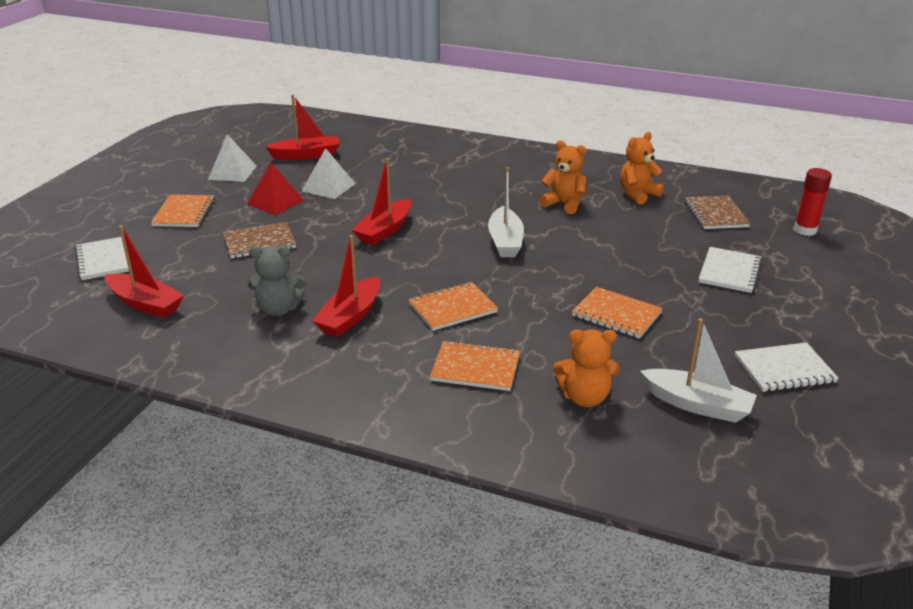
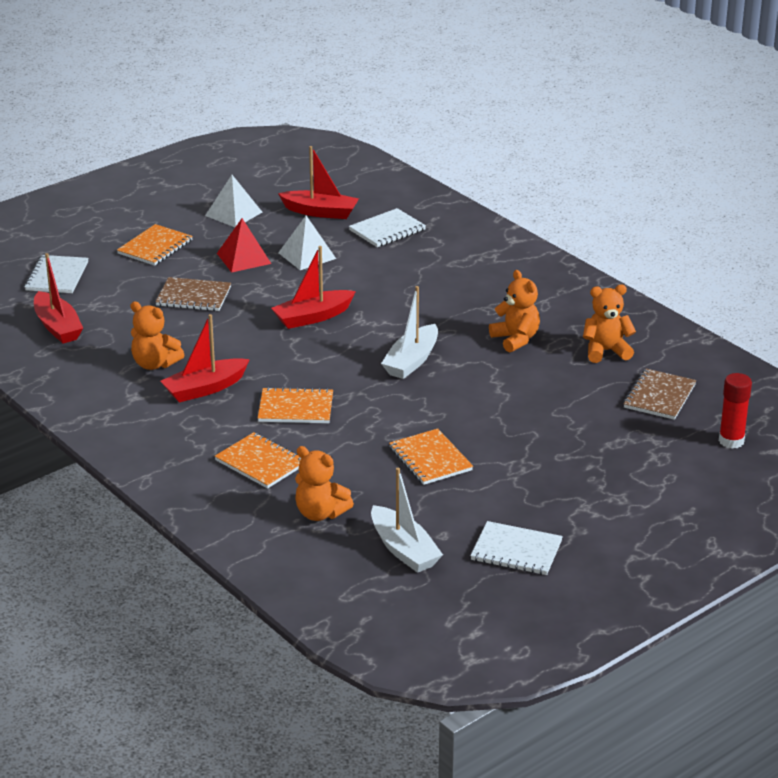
camera: 30 degrees right, 0 degrees up
grey teddy bear [248,246,306,316] -> orange teddy bear [131,301,184,370]
white notebook [699,247,762,293] -> white notebook moved to [349,208,426,247]

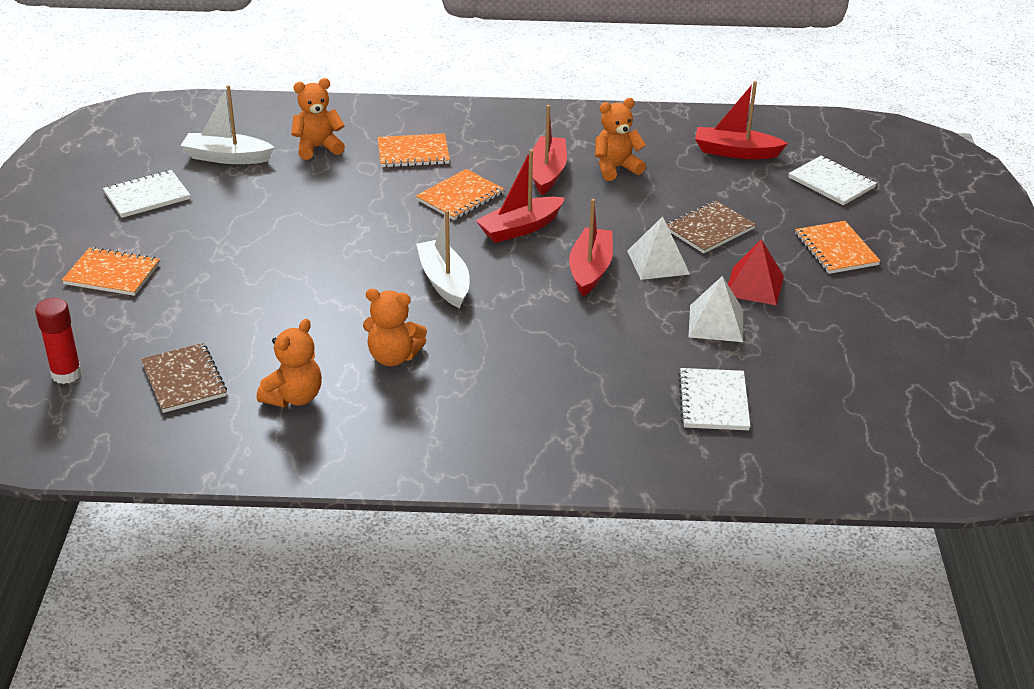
camera: 130 degrees right, 5 degrees up
white pyramid [205,175,262,227] -> white pyramid moved to [627,216,690,280]
red boat [278,146,359,219] -> red boat moved to [476,150,565,243]
orange notebook [389,429,473,485] -> orange notebook moved to [62,247,160,296]

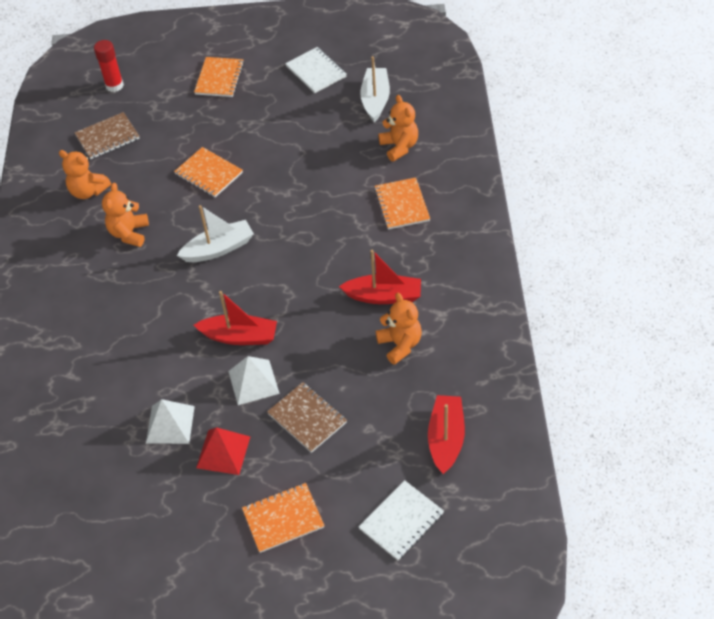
camera: 90 degrees right, 15 degrees up
orange notebook [416,169,504,220] -> orange notebook moved to [174,147,243,197]
red boat [476,150,565,243] -> none
white notebook [678,368,750,430] -> none

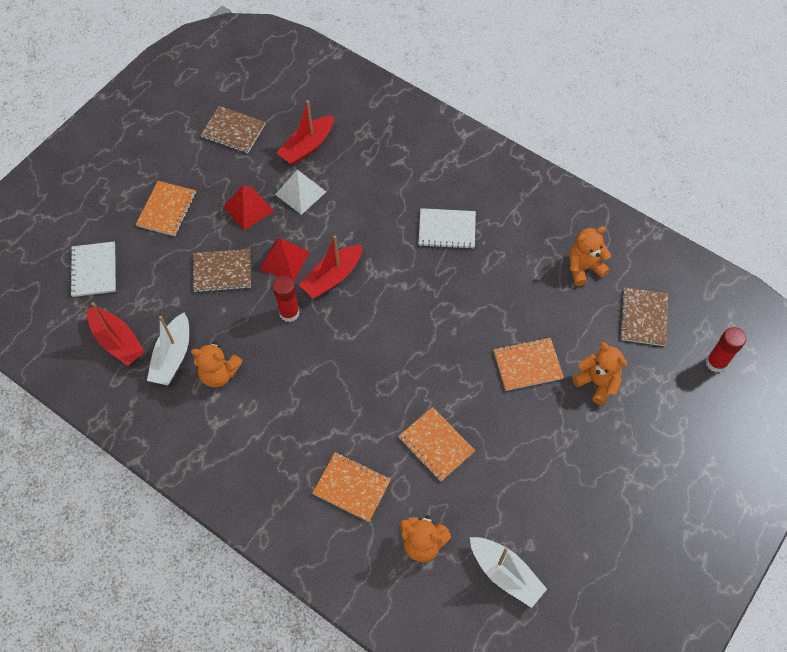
camera: 125 degrees right, 10 degrees up
orange teddy bear [102,183,149,247] -> orange teddy bear moved to [572,342,627,405]
white boat [177,205,254,262] -> white boat moved to [147,312,189,385]
orange notebook [194,57,244,97] -> orange notebook moved to [398,407,475,481]
white pyramid [228,356,280,405] -> red pyramid [260,238,310,281]
white notebook [285,47,347,93] -> white notebook moved to [418,208,476,249]
red boat [339,250,421,304] -> red boat moved to [277,100,334,165]
none -> brown notebook [201,106,265,153]
none -> red glue stick [273,276,300,322]

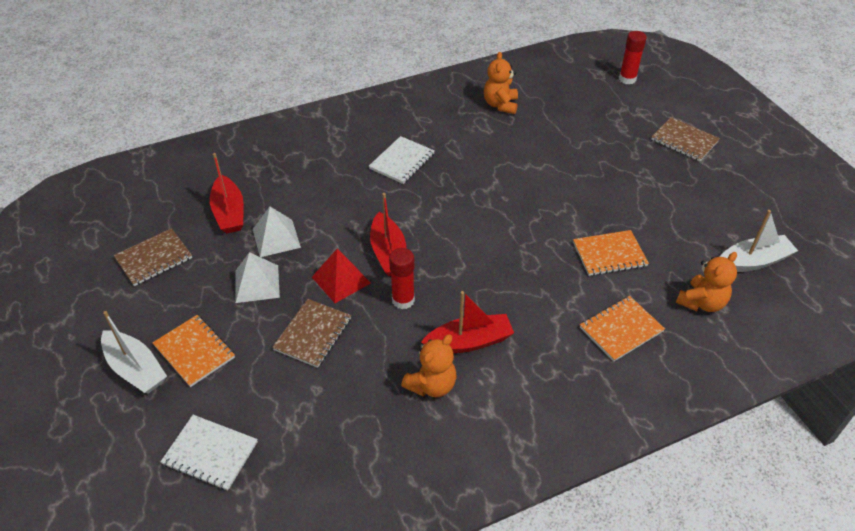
camera: 60 degrees left, 15 degrees down
red boat [87,302,145,366] -> red boat moved to [421,291,514,353]
white boat [147,312,189,385] -> white boat moved to [101,311,167,394]
red pyramid [223,186,274,230] -> white pyramid [235,252,280,303]
orange notebook [494,337,564,391] -> none
orange teddy bear [572,342,627,405] -> none
brown notebook [619,287,668,346] -> brown notebook moved to [651,117,720,161]

